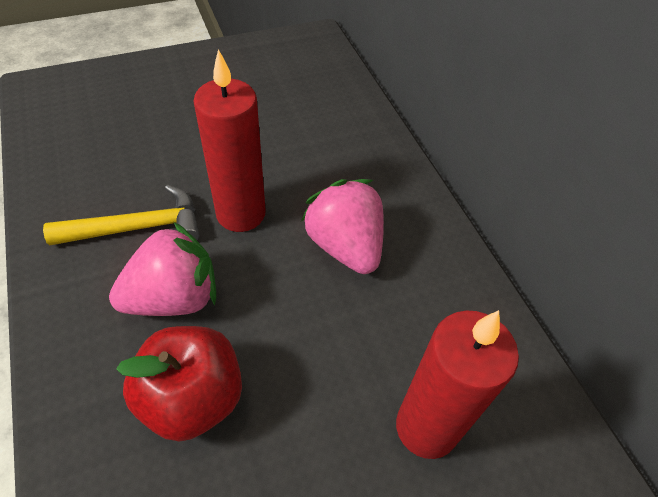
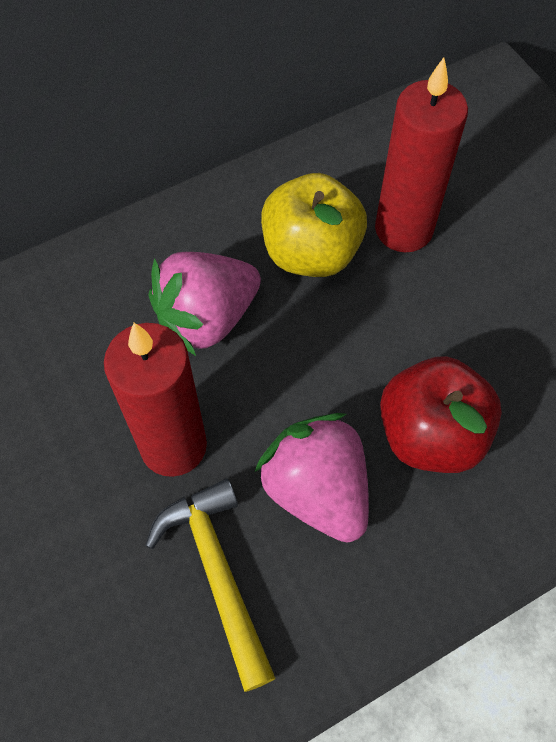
camera: 95 degrees left, 10 degrees up
none -> yellow apple [261,173,367,277]

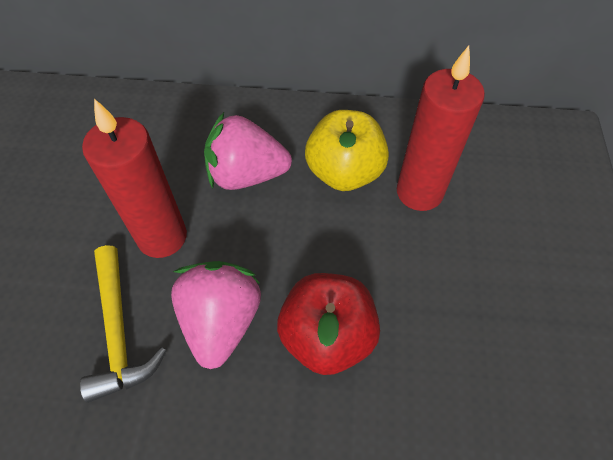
camera: 35 degrees right, 5 degrees down
yellow hammer [145,479,276,692] -> yellow hammer turned 150 degrees clockwise [80,245,166,403]

